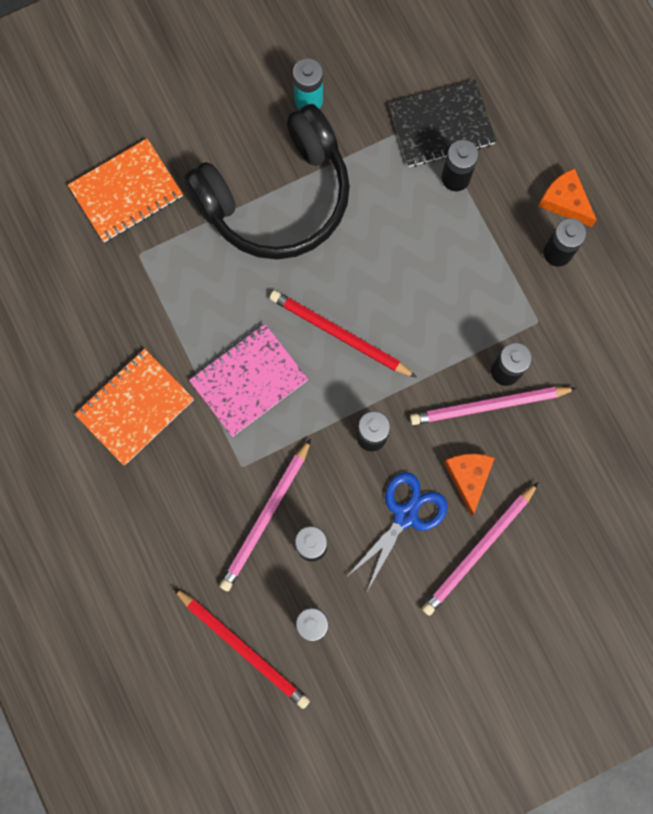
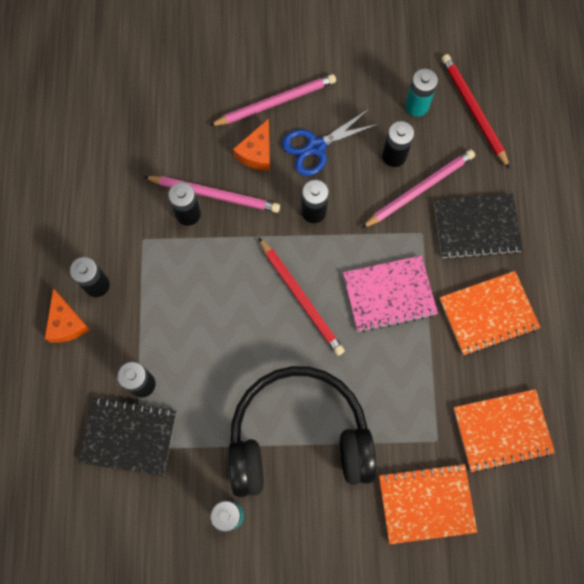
camera: 155 degrees left, 5 degrees down
none -> black notebook [434,194,523,259]
none -> orange notebook [453,389,555,473]

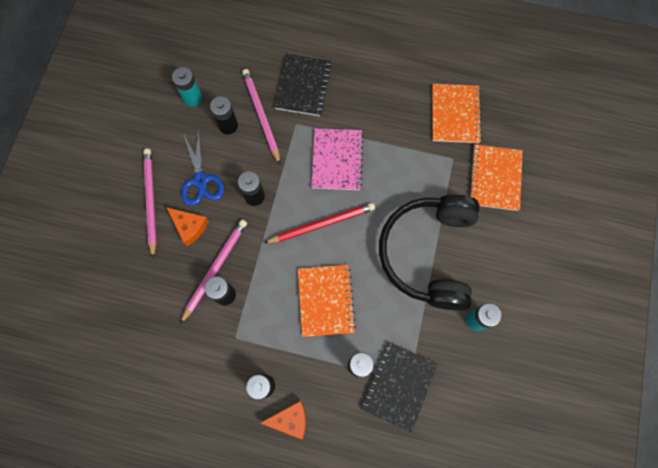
camera: 75 degrees left, 0 degrees up
orange notebook [440,271,541,355] -> orange notebook moved to [298,265,356,337]
red pencil [441,54,510,169] -> none

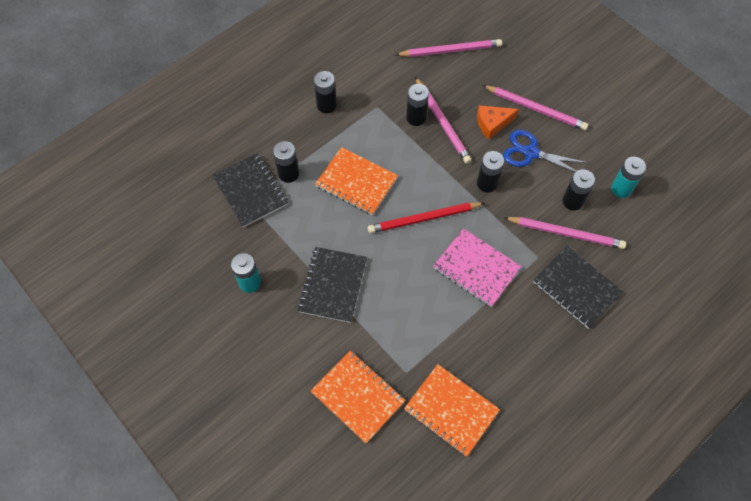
camera: 125 degrees right, 10 degrees down
orange cheese [260,400,306,440] -> none
red pencil [264,203,375,243] -> red pencil turned 60 degrees clockwise [368,202,485,233]
black headphones [379,195,480,310] -> black notebook [297,247,367,323]
none -> pink pencil [395,39,502,57]

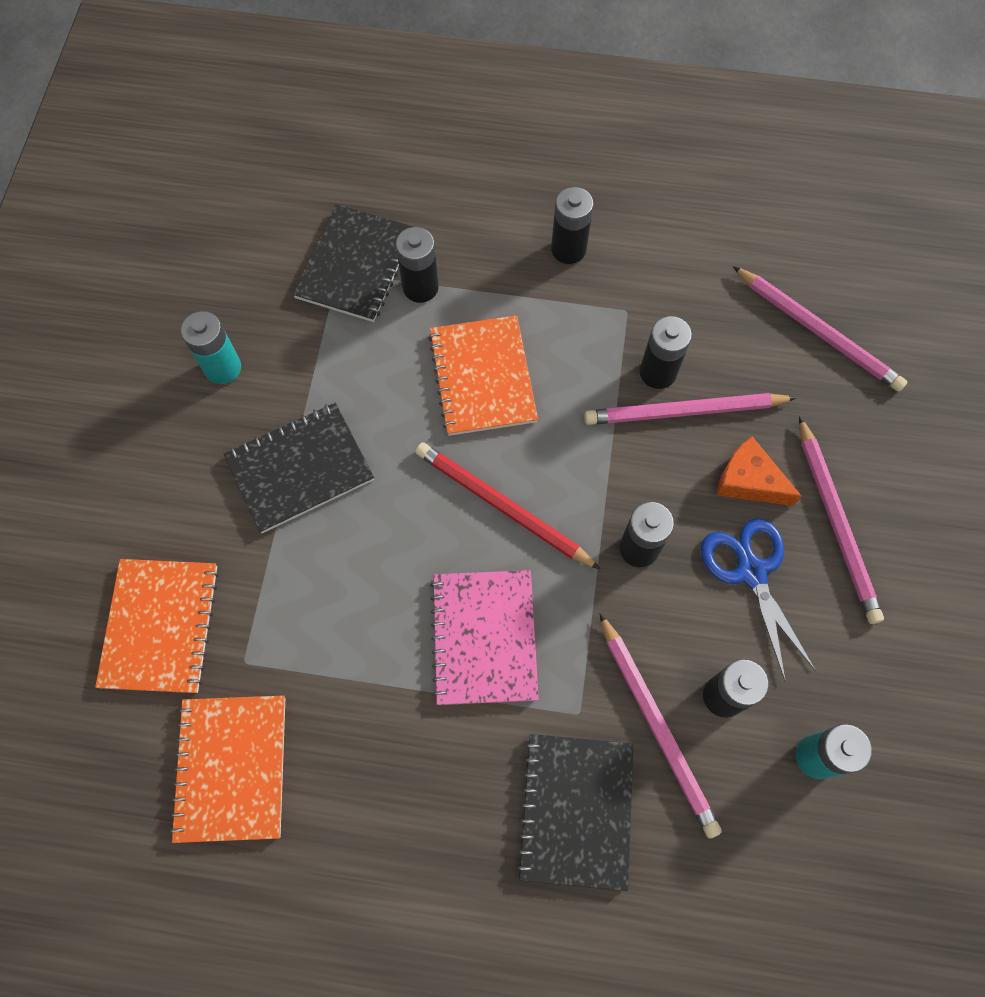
camera: 50 degrees right, 5 degrees up
pink pencil [415,77,472,164] -> pink pencil turned 60 degrees clockwise [584,393,796,425]

